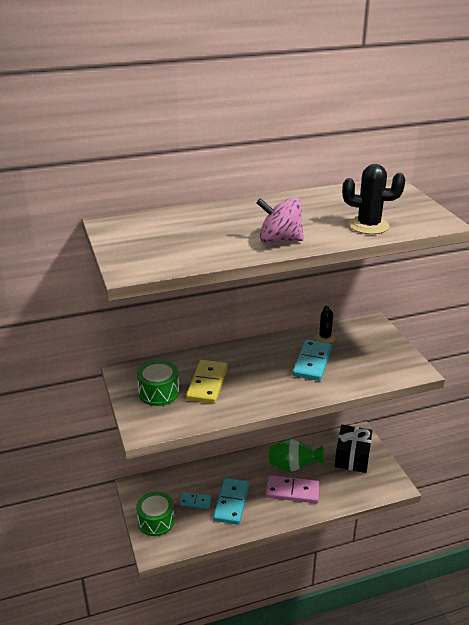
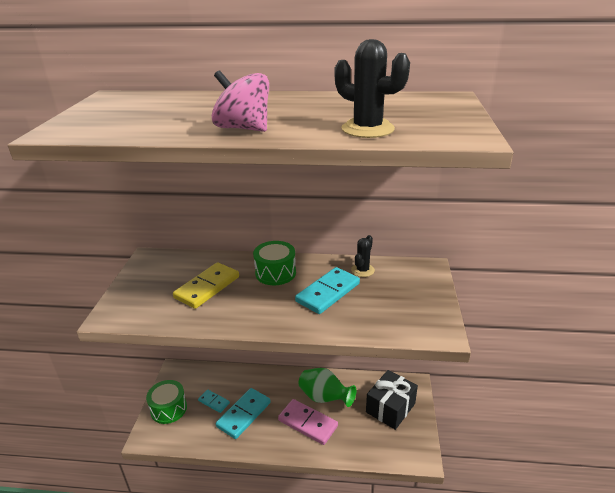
camera: 25 degrees right, 0 degrees up
green drum [137,360,179,406] -> green drum moved to [253,241,296,285]

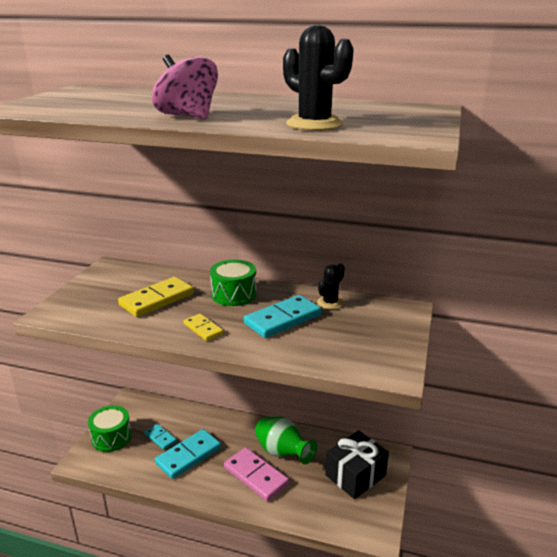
camera: 10 degrees right, 5 degrees down
none -> yellow domino [184,314,224,341]

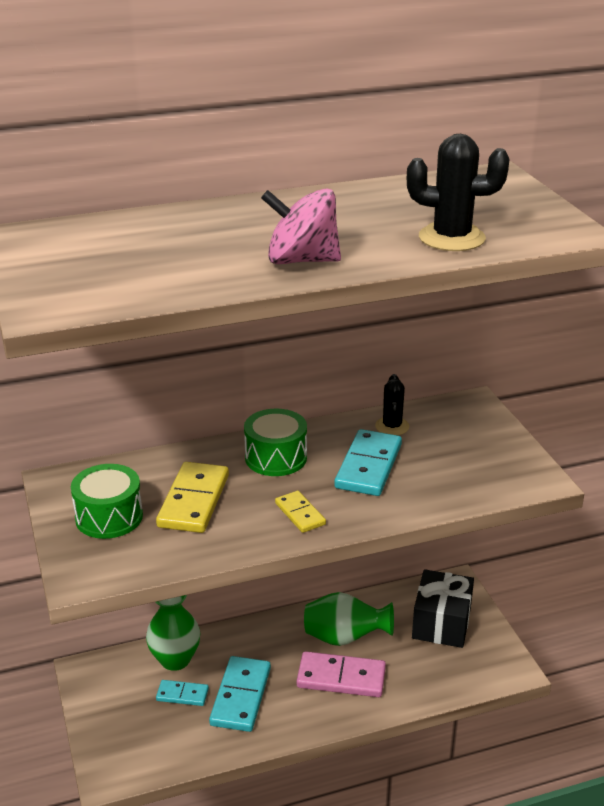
camera: 35 degrees left, 5 degrees up
green drum [88,405,132,452] -> green drum moved to [71,464,143,539]
yellow domino [184,314,224,341] -> yellow domino turned 45 degrees clockwise [275,491,326,533]
none -> green vase [146,595,201,671]

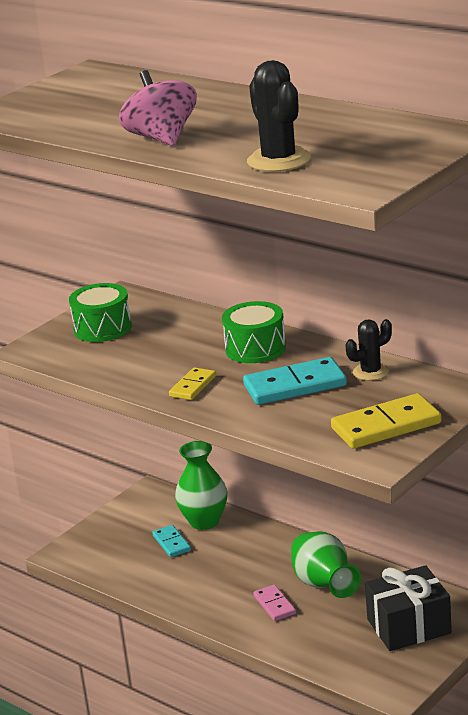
camera: 60 degrees right, 5 degrees down
yellow domino [156,462,229,533] -> yellow domino moved to [331,393,442,449]
turquoise domino [209,656,271,732] -> none
pink domino [297,651,386,697] -> pink domino [253,585,296,621], size x0.56

